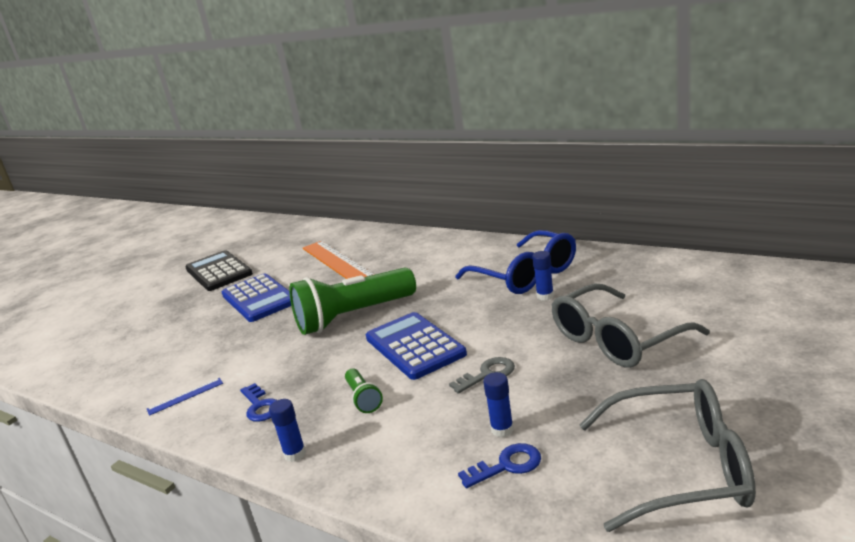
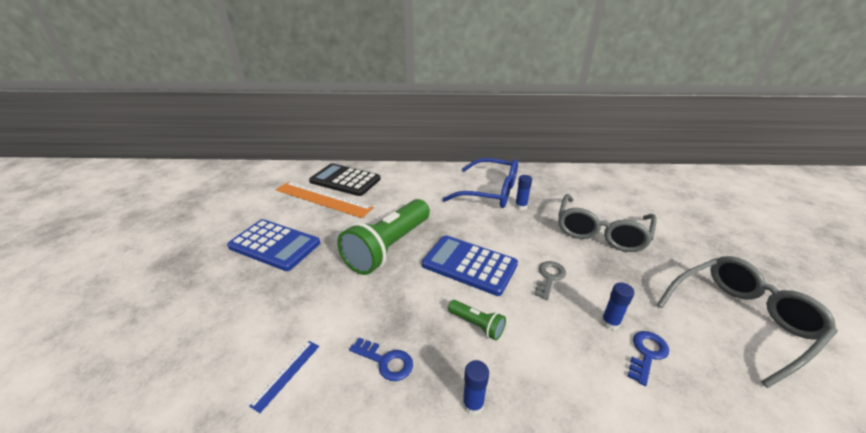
camera: 35 degrees left, 10 degrees up
black calculator [185,250,253,291] -> black calculator moved to [309,163,381,196]

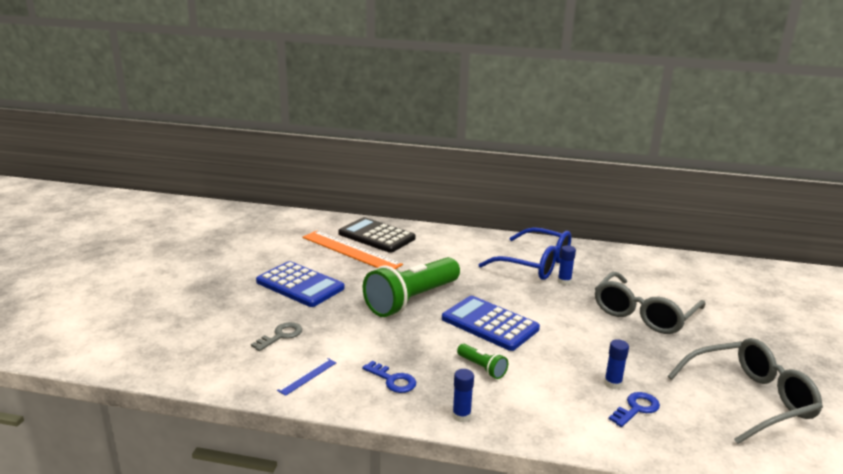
camera: 10 degrees right, 10 degrees down
grey key [534,261,566,300] -> grey key moved to [251,322,302,351]

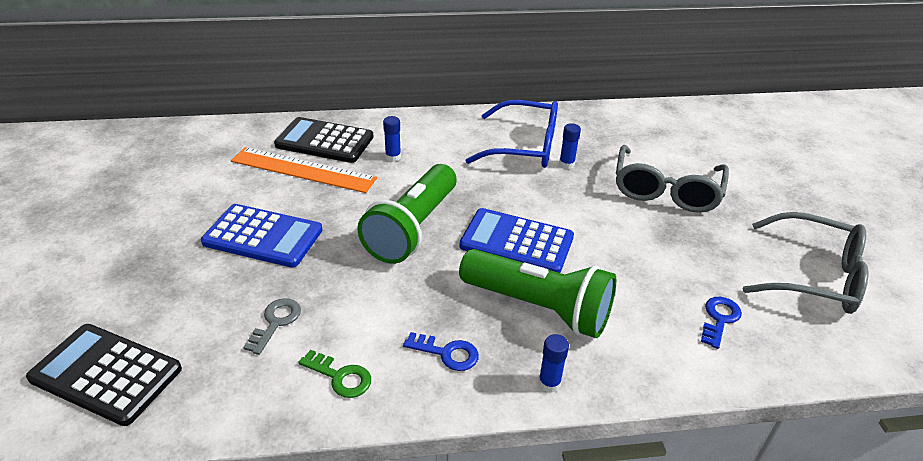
camera: 20 degrees left, 15 degrees up
blue ruler [277,358,336,396] -> green key [298,350,371,398]
green flashlight [457,344,508,379] -> green flashlight [459,249,617,338], size x2.30
blue glue stick [604,339,629,389] -> blue glue stick moved to [383,116,401,162]
grey glasses [668,338,823,444] -> grey glasses turned 60 degrees clockwise [743,212,869,314]
none -> black calculator [26,324,182,426]

